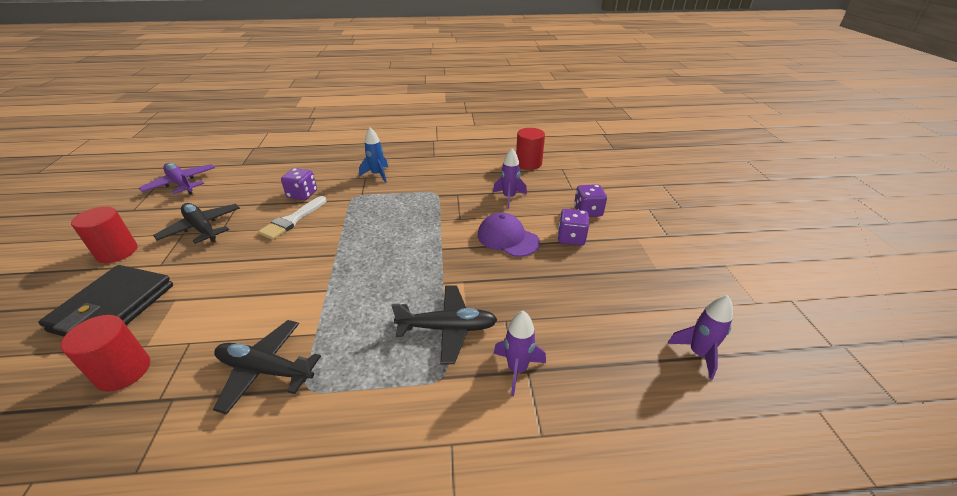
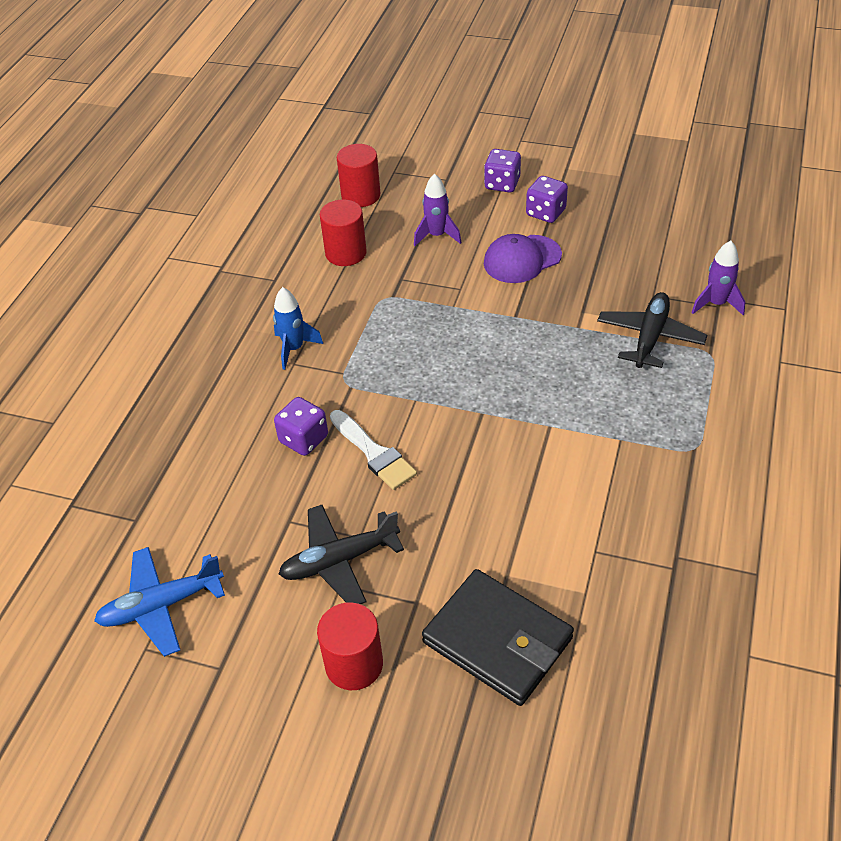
camera: 65 degrees left, 10 degrees up
red cylinder [60,315,150,392] -> red cylinder moved to [320,200,367,266]
purple plane [139,163,215,195] -> blue plane [94,547,225,657]
black plane [213,320,321,415] -> none
purple rocket [667,295,733,380] -> none

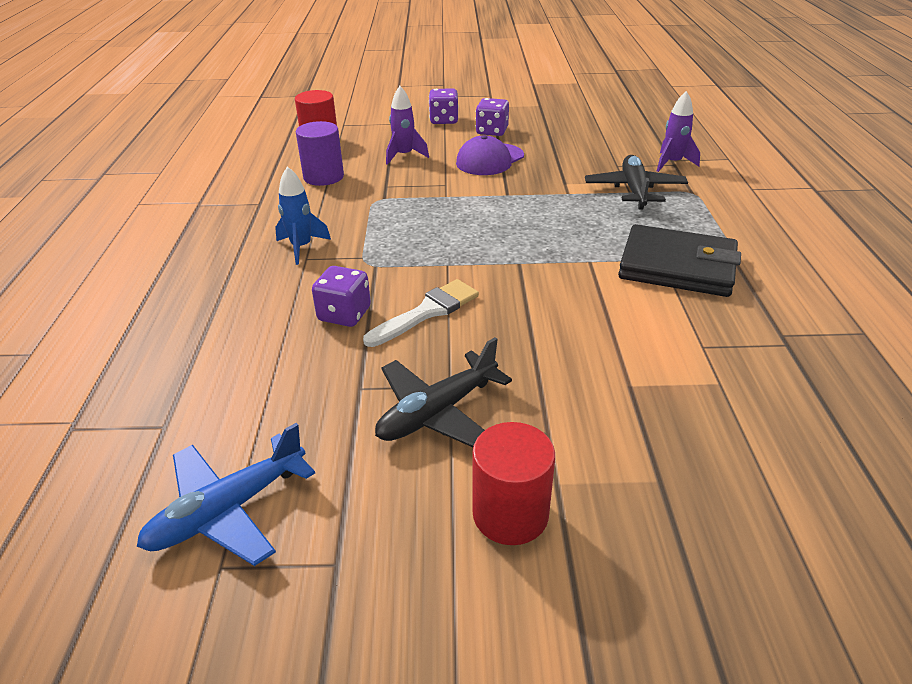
camera: 20 degrees left, 10 degrees down
red cylinder [320,200,367,266] -> purple cylinder [296,121,344,186]
white brush [330,410,417,490] -> white brush turned 75 degrees counterclockwise [363,279,479,347]
black wallet [422,569,574,706] -> black wallet moved to [618,224,741,297]

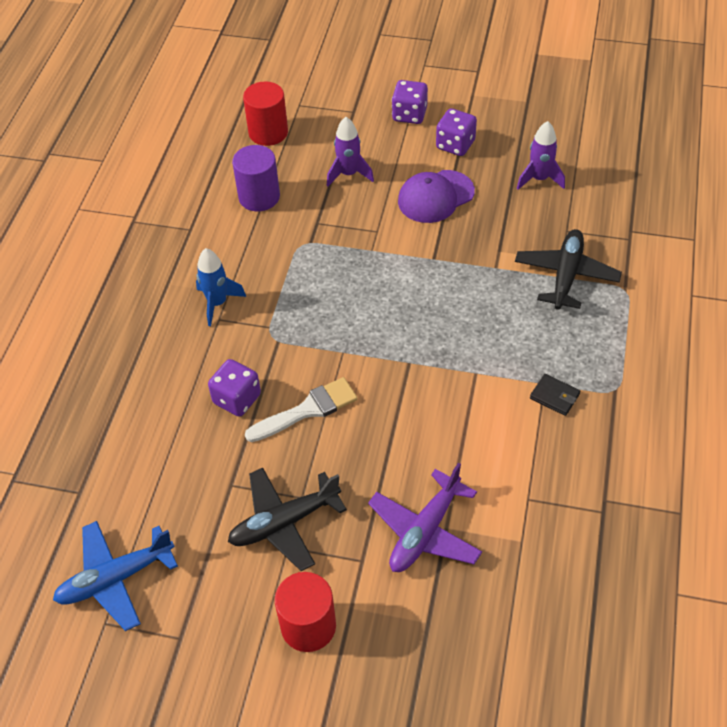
camera: 15 degrees right, 15 degrees up
black wallet [618,224,741,297] -> black wallet [530,374,580,416], size x0.40
purple rocket [657,91,700,172] -> purple rocket moved to [517,121,565,190]
none -> purple plane [368,463,482,572]

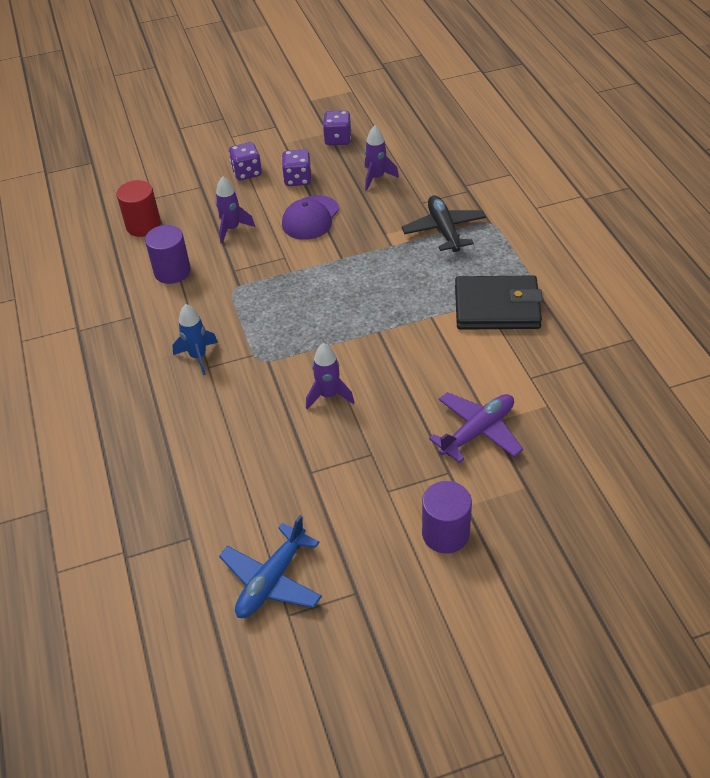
camera: 30 degrees left, 5 degrees down
purple dice [208,359,261,417] -> purple dice moved to [323,111,351,145]
black plane [228,468,347,571] -> none
white brush [245,377,358,442] -> purple rocket [306,343,354,409]
red cylinder [275,572,336,652] -> purple cylinder [422,481,472,553]
purple plane [368,463,482,572] -> purple plane turned 135 degrees counterclockwise [429,392,523,463]
black wallet [530,374,580,416] -> black wallet [455,276,543,330], size x2.50

